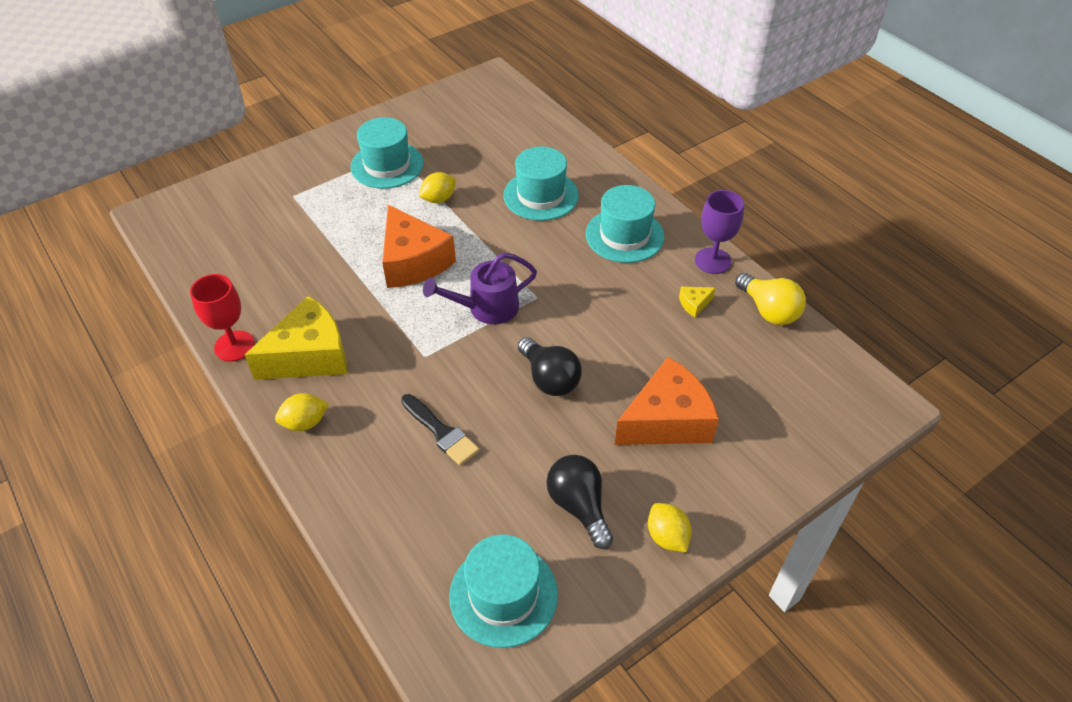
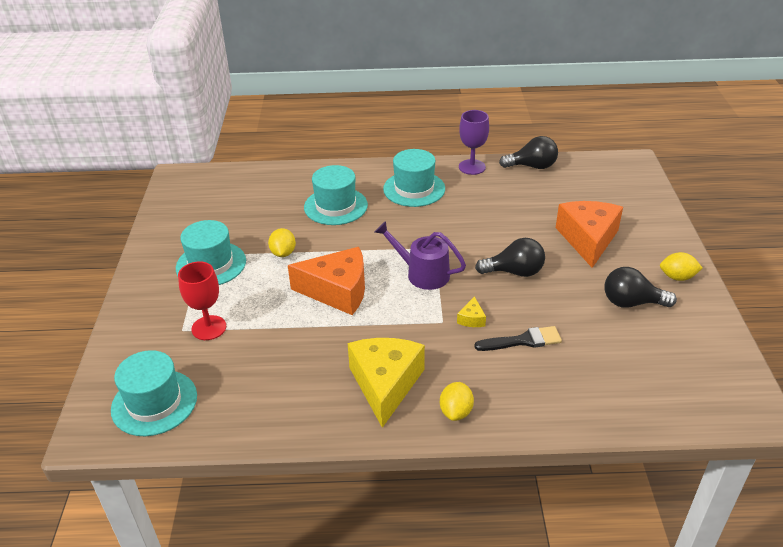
camera: 55 degrees left, 10 degrees down
red goblet [190,274,255,362] -> red goblet moved to [178,261,226,340]
purple watering can [423,253,537,325] -> purple watering can turned 105 degrees clockwise [375,221,466,290]
turquoise hat [449,534,558,648] -> turquoise hat moved to [111,350,197,436]
yellow cheese [679,286,716,317] -> yellow cheese moved to [457,296,486,327]
yellow light bulb [735,273,806,325] -> black light bulb [499,136,558,169]

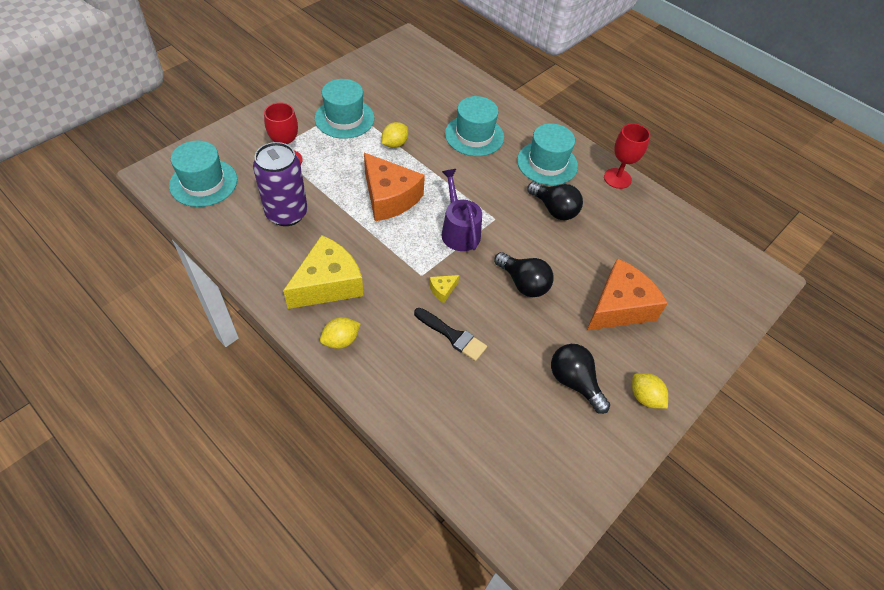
camera: 40 degrees right, 15 degrees up
purple goblet [459,110,489,175] -> red goblet [604,123,650,189]
black light bulb [499,136,558,169] -> black light bulb moved to [527,182,583,220]
none -> purple can [253,142,308,226]

